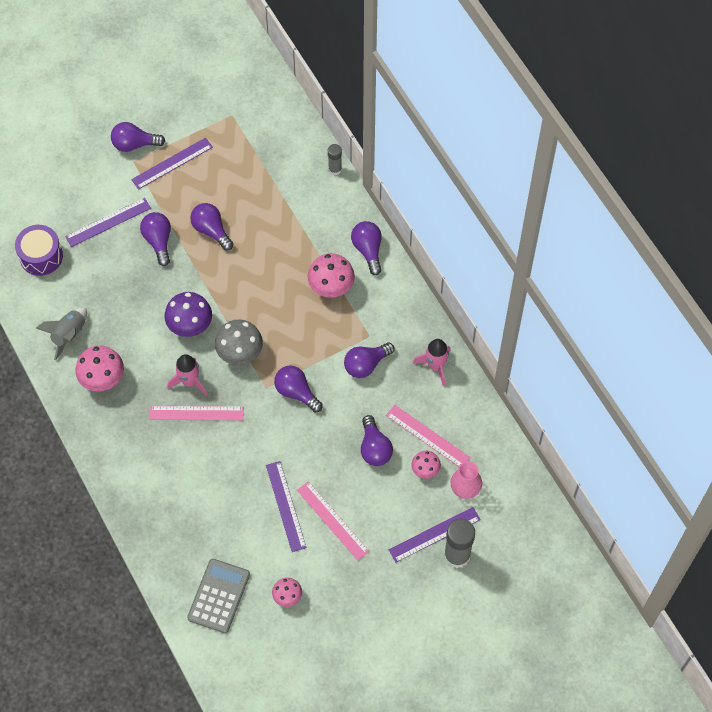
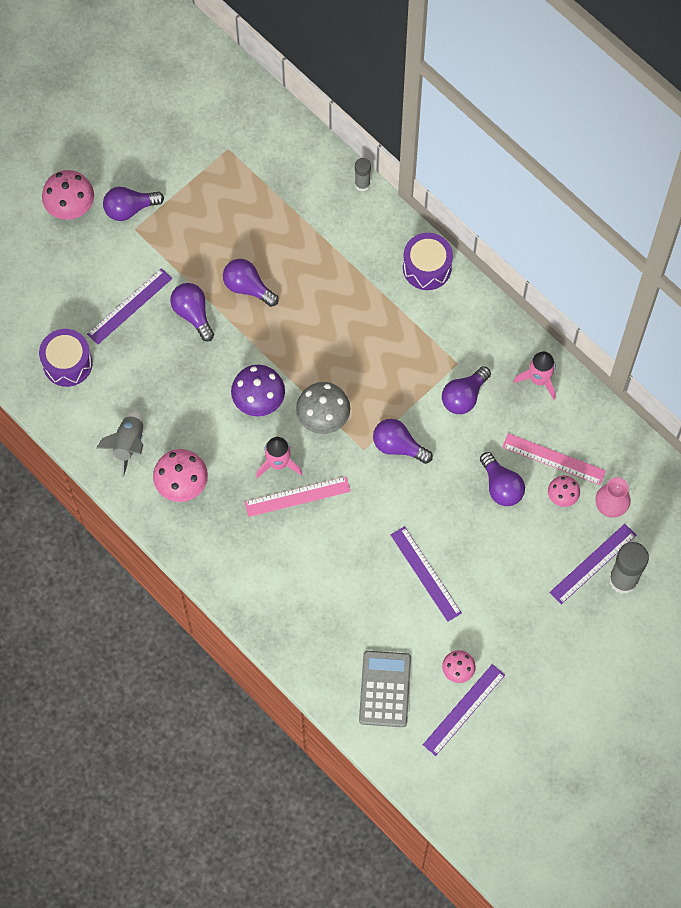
camera: 15 degrees left, 5 degrees up
purple ruler [131,137,213,190] -> purple ruler moved to [423,664,505,756]
pink ruler [297,481,370,561] -> none
pink mushroom [308,253,355,298] -> pink mushroom moved to [42,170,94,220]
purple light bulb [351,221,382,275] -> purple drum [403,233,453,290]

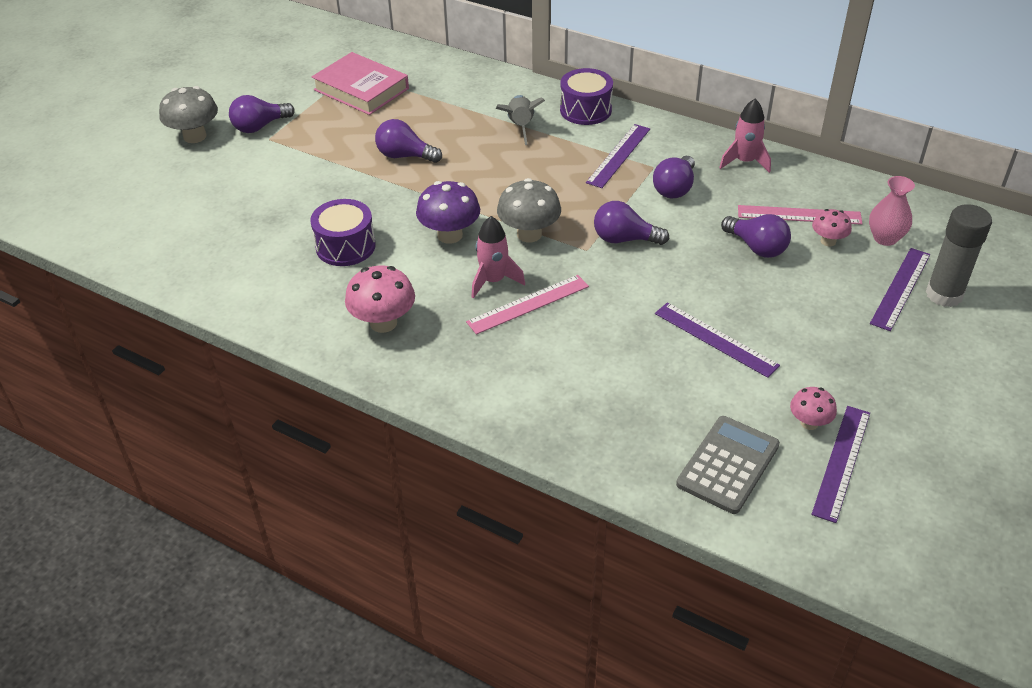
camera: 15 degrees left, 25 degrees down
purple drum [39,329,93,387] -> purple drum moved to [310,199,376,266]
pink mushroom [42,170,94,220] -> grey mushroom [159,86,218,143]
purple ruler [87,268,172,345] -> purple ruler moved to [586,124,650,188]
grey rocket [97,410,143,477] -> grey rocket moved to [496,95,545,145]
purple light bulb [170,283,214,341] -> none
grey glue stick [355,158,371,191] -> none
grey calculator [359,651,411,727] -> grey calculator turned 45 degrees clockwise [676,416,780,514]
none -> pink book [312,52,409,115]

